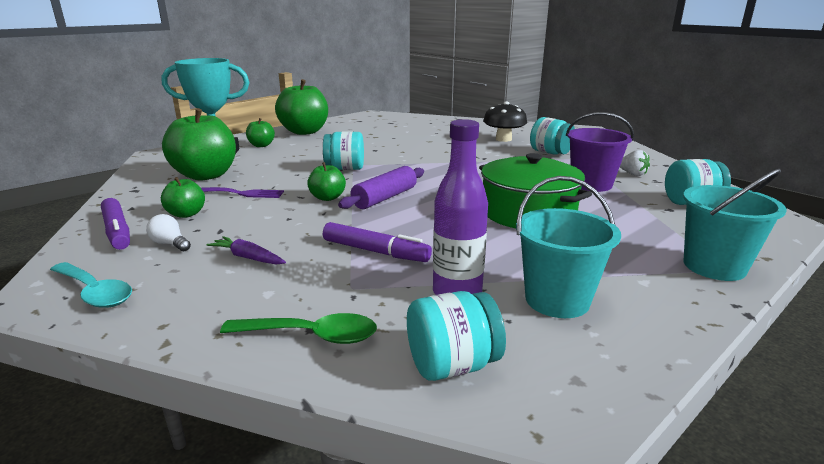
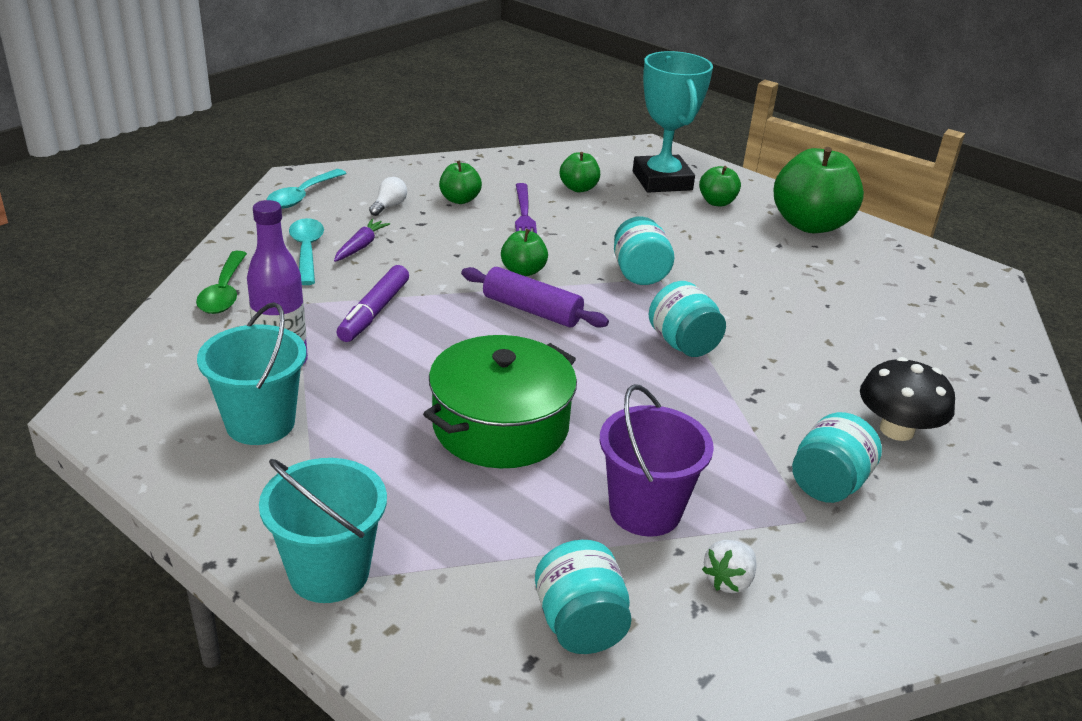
camera: 80 degrees right, 10 degrees up
purple marker [101,198,130,250] -> none
green apple [162,108,236,181] -> green apple [560,152,600,192], size x0.49
turquoise jar [407,291,506,381] -> turquoise jar moved to [649,281,726,357]
none -> turquoise spoon [289,218,324,285]

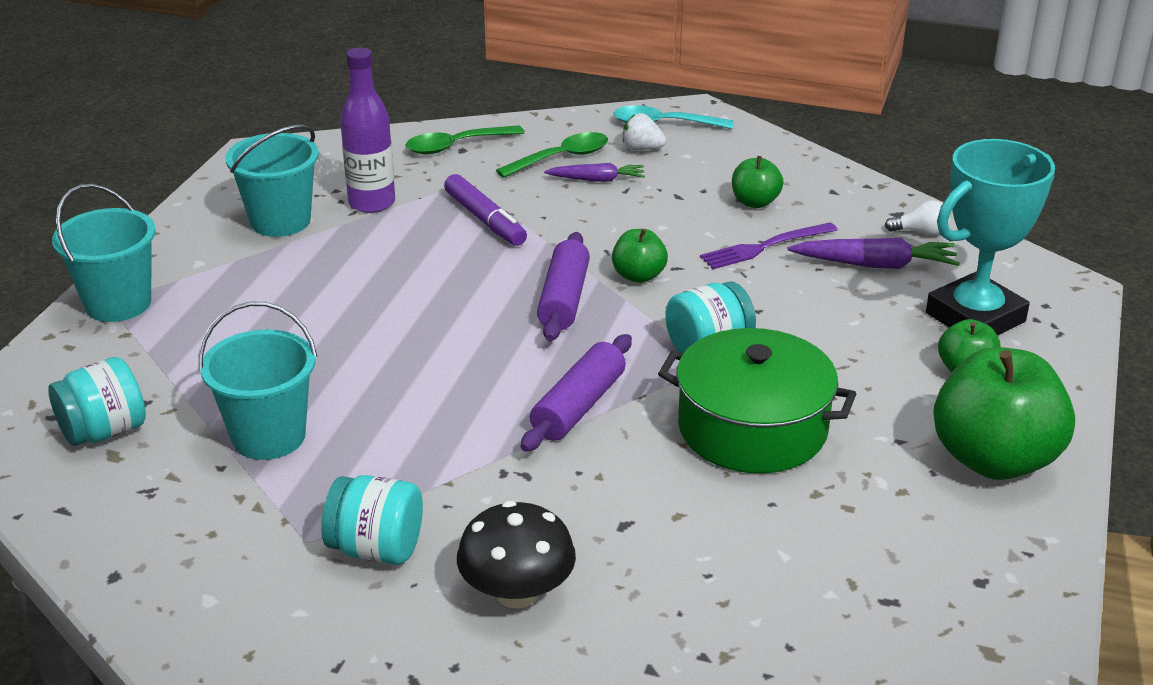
camera: 70 degrees right, 0 degrees up
turquoise spoon [289,218,324,285] -> green spoon [496,132,608,178]
purple marker [336,265,409,342] -> purple marker turned 120 degrees counterclockwise [444,174,527,246]
white light bulb [369,177,407,216] -> white light bulb moved to [885,200,950,235]
green pot [423,335,577,468] -> green pot moved to [658,328,856,474]
green apple [560,152,600,192] -> purple carrot [788,238,960,269]
purple bucket [600,384,714,537] -> turquoise bucket [198,302,318,460]
turquoise jar [649,281,726,357] -> purple rolling pin [521,334,632,452]
white strawberry [702,540,757,593] -> white strawberry moved to [623,113,666,150]

